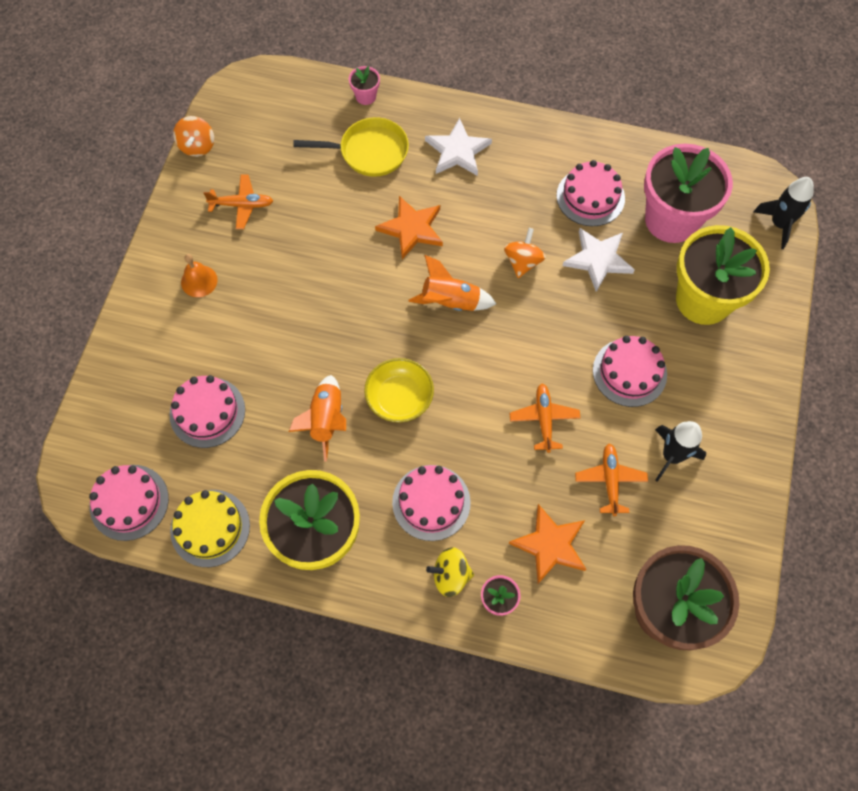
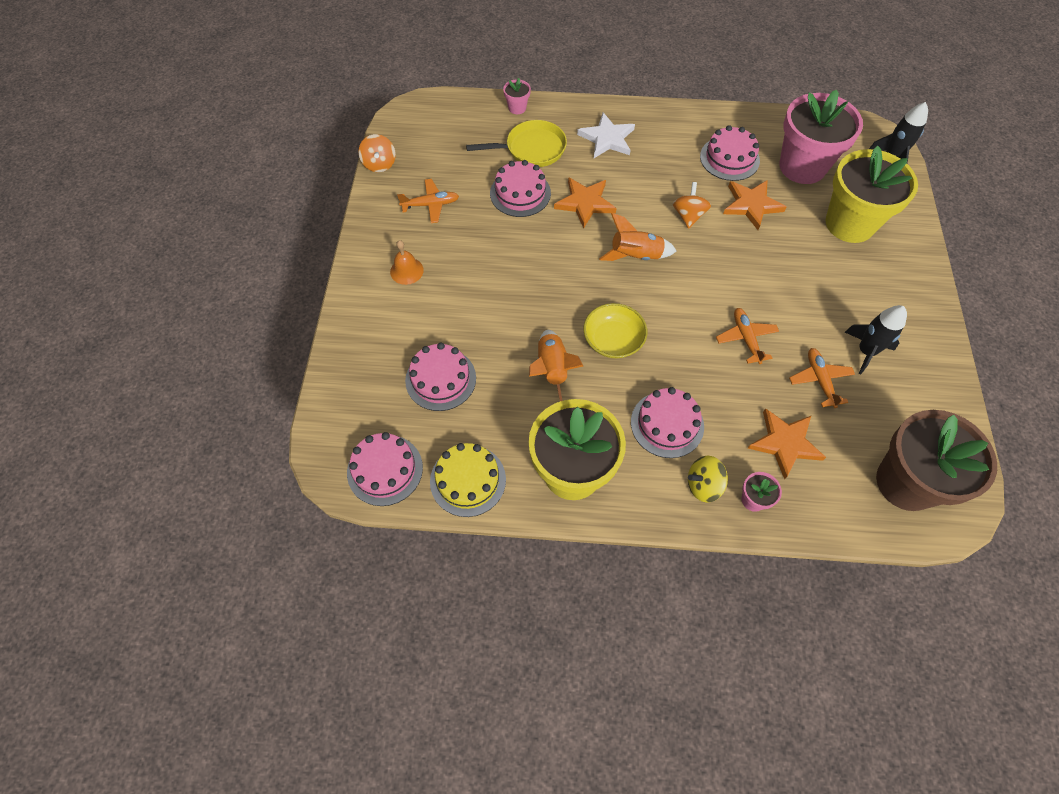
camera: 10 degrees left, 5 degrees down
white star [562,228,635,292] -> orange star [723,180,787,230]
pink cake [593,336,667,407] -> pink cake moved to [490,160,551,217]

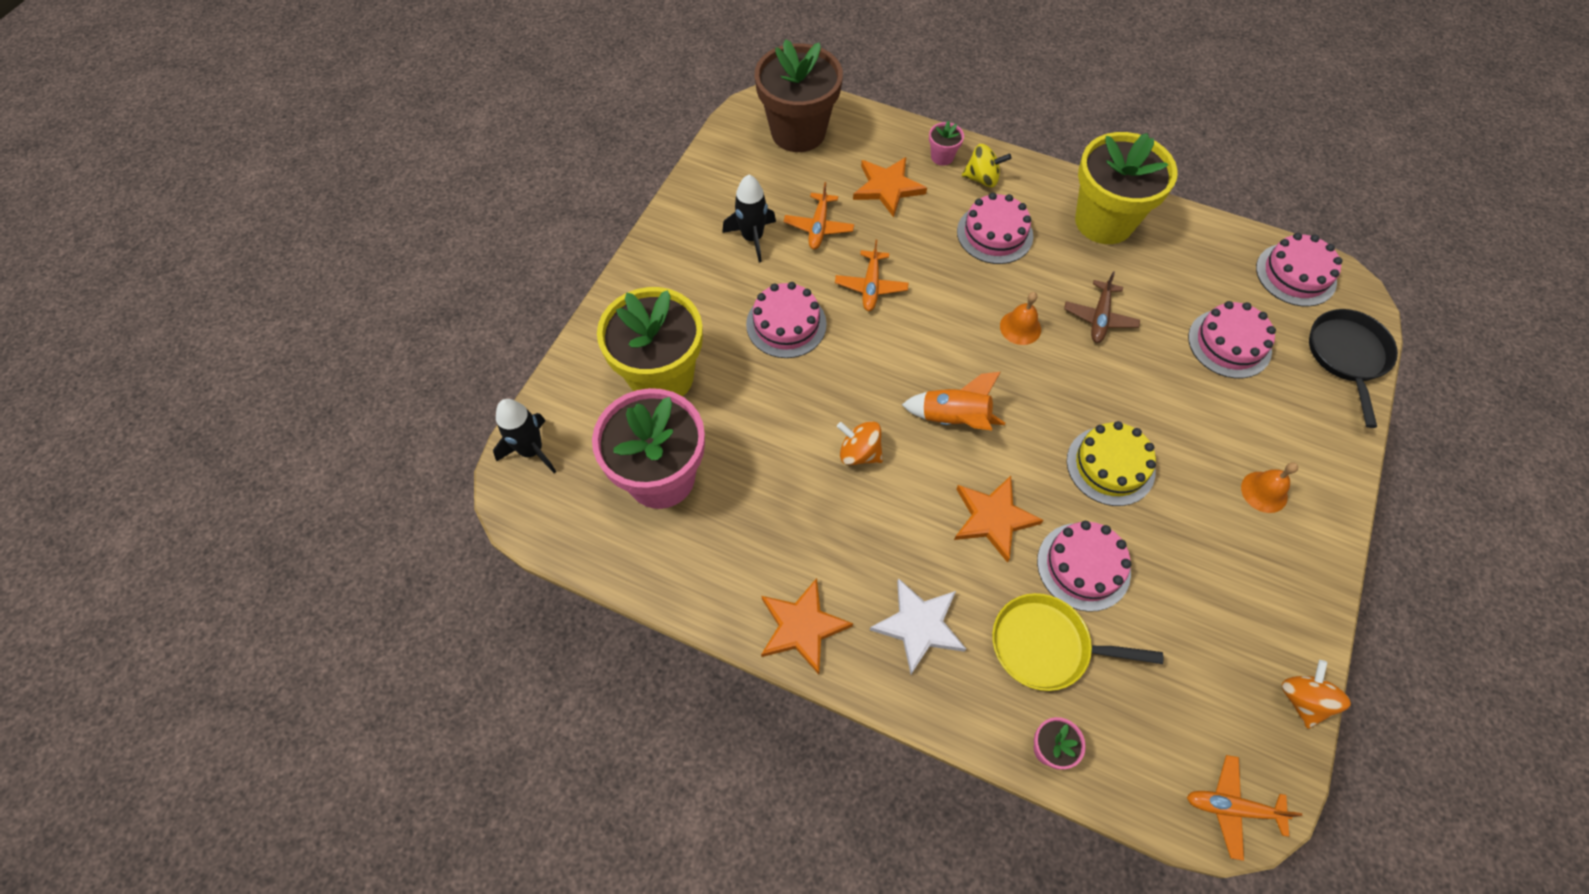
camera: 160 degrees left, 0 degrees up
orange plane [397,179,459,223] -> orange plane moved to [1187,755,1302,861]
yellow cake [430,443,506,517] -> yellow cake moved to [1067,421,1156,506]
orange rocket [529,330,583,401] -> brown plane [1064,271,1140,343]
yellow bowl [583,303,647,358] -> orange bell [1000,292,1041,345]
orange spinning top [673,182,711,229] -> orange spinning top turned 90 degrees clockwise [837,421,883,465]
pink cake [700,125,760,181] -> pink cake moved to [746,282,827,358]
orange star [723,180,787,230] -> orange star moved to [761,578,853,674]
none -> black pan [1309,309,1398,428]

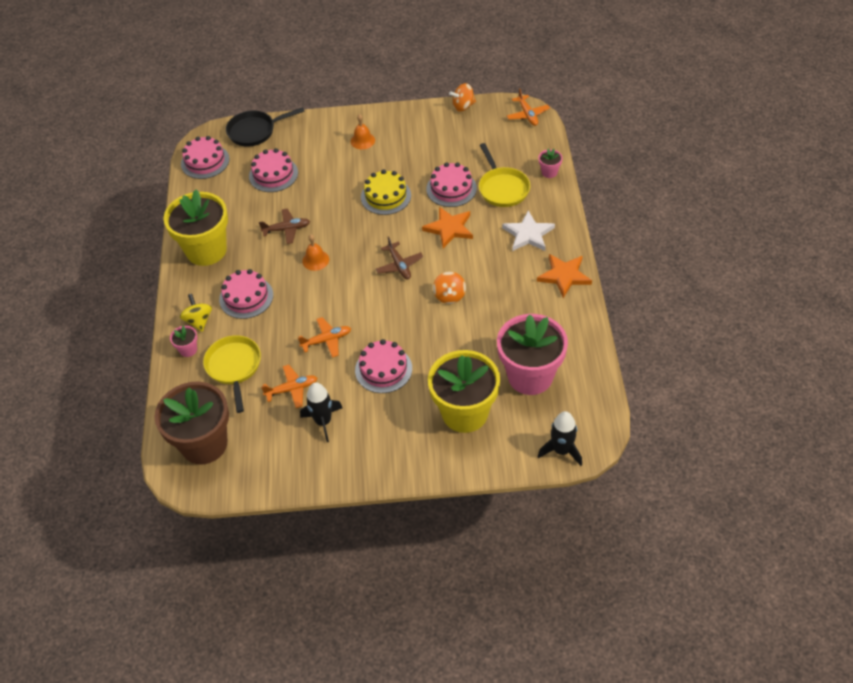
camera: 115 degrees left, 10 degrees down
orange star [853,157,927,218] -> yellow pan [203,335,261,413]
orange rocket [902,372,1005,431] -> brown plane [376,236,423,279]

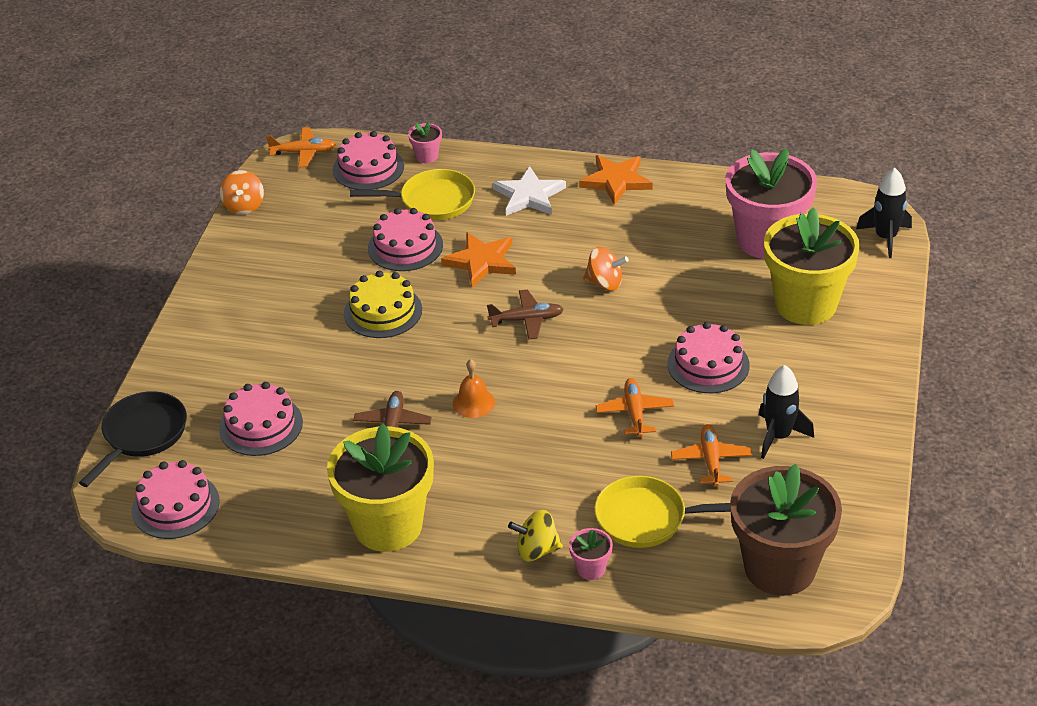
camera: 75 degrees left, 10 degrees down
pink cake [219,269,273,319] -> pink cake moved to [333,131,404,190]
black pan [226,107,305,147] -> black pan turned 150 degrees counterclockwise [79,391,187,487]
orange bell [351,114,375,149] -> none

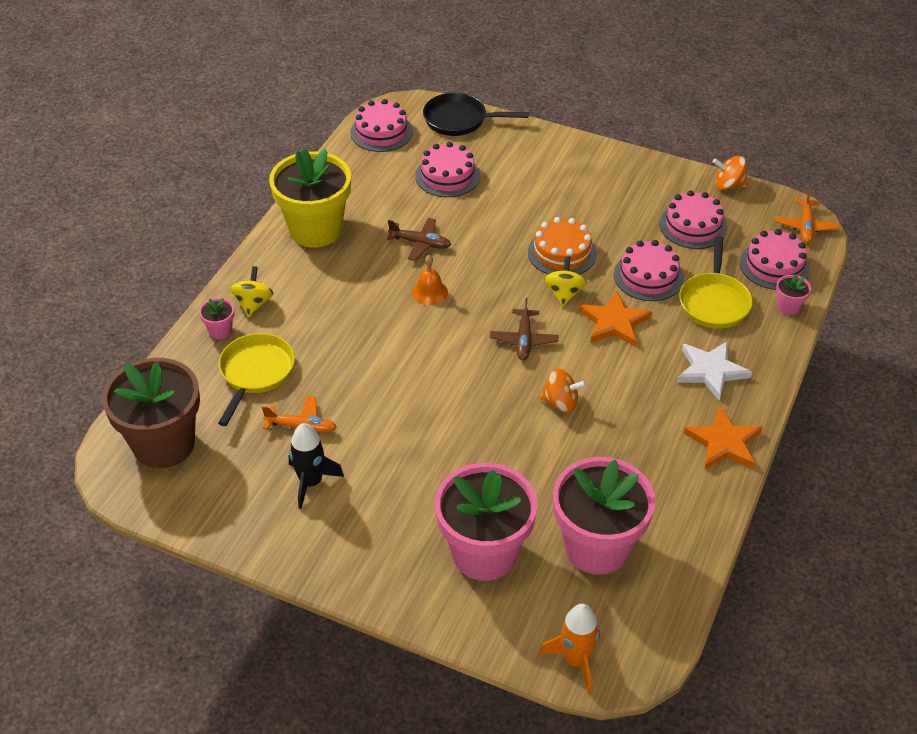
camera: 100 degrees right, 5 degrees up
black pan [79,391,187,487] -> black pan turned 150 degrees clockwise [423,93,529,136]
yellow cake [344,270,422,338] -> orange cake [528,217,597,274]
orange spinning top [583,247,629,291] -> orange spinning top turned 105 degrees counterclockwise [540,368,587,413]
orange plane [596,378,674,437] -> none
pink cake [667,322,750,393] -> pink cake moved to [659,190,727,249]
yellow flower pot [764,208,860,325] -> pink flower pot [435,463,537,581]
black rocket [856,168,912,258] -> orange rocket [539,604,600,693]
none -> yellow spinning top [544,256,587,307]

